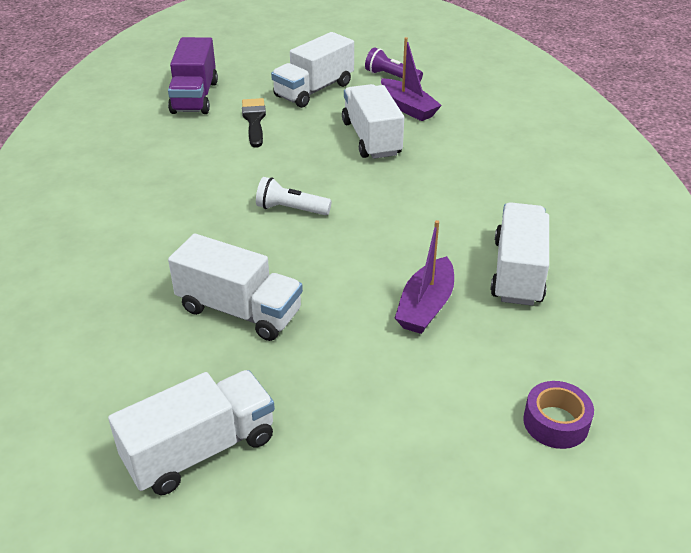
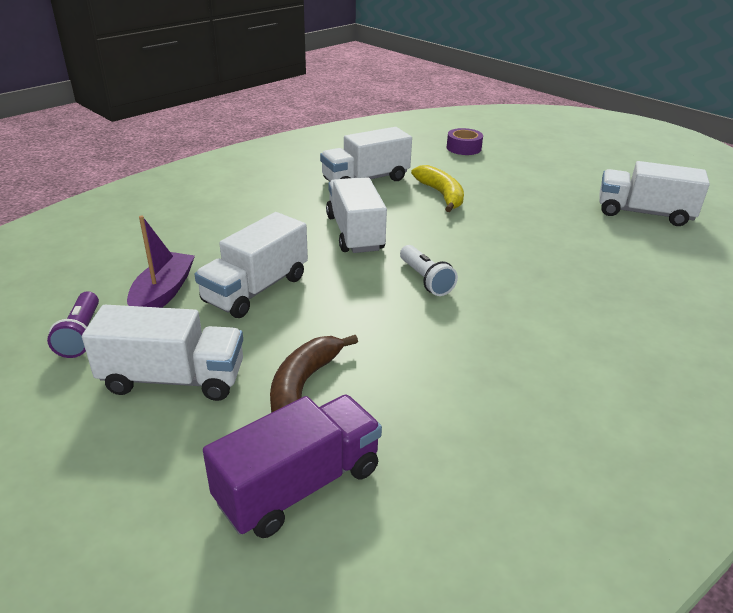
camera: 130 degrees left, 5 degrees down
white truck [168,234,303,341] -> white truck moved to [326,177,387,253]
black brush [242,98,266,148] -> brown banana [270,335,358,413]
purple boat [395,220,454,334] -> yellow banana [411,165,464,212]

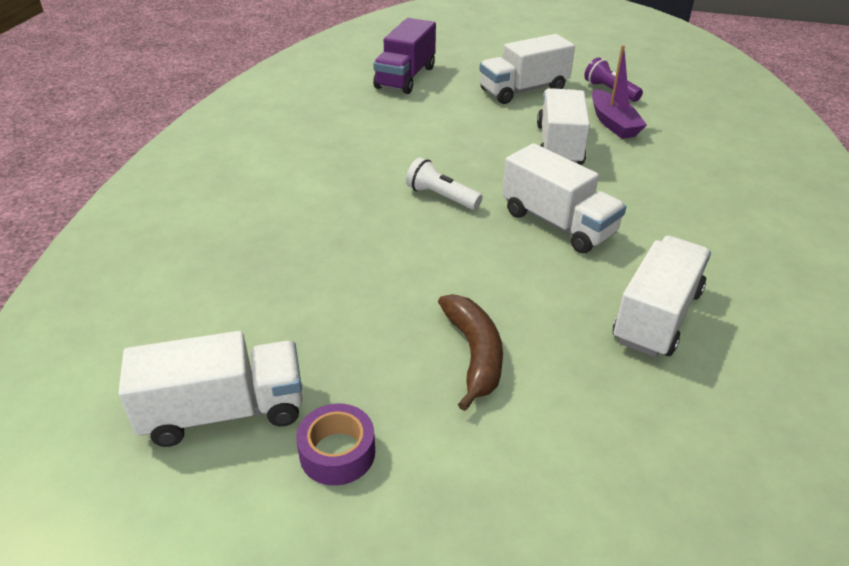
camera: 150 degrees right, 5 degrees up
brown banana [270,335,358,413] -> brown banana moved to [438,294,503,411]
yellow banana [411,165,464,212] -> none
purple tape [447,128,483,155] -> purple tape moved to [296,403,375,486]

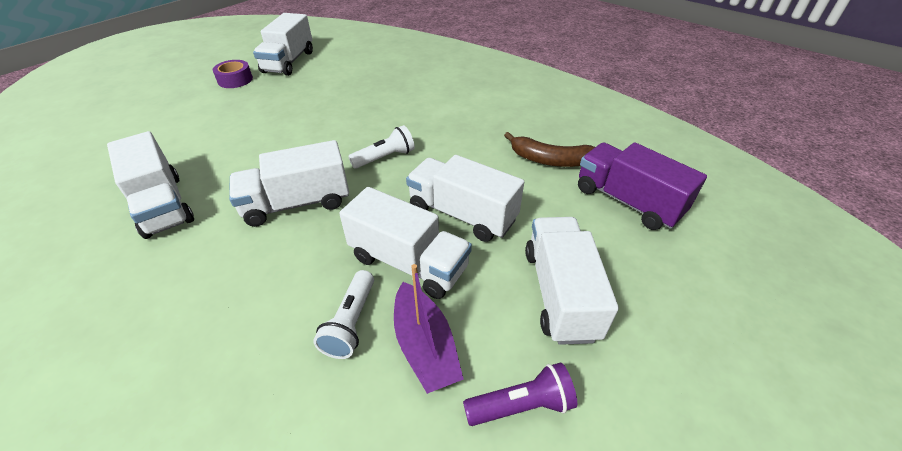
camera: 115 degrees right, 5 degrees up
brown banana [438,294,503,411] -> brown banana moved to [504,132,595,167]
purple boat [592,45,647,139] -> purple boat turned 120 degrees counterclockwise [394,264,464,394]
none -> white flashlight [313,270,374,359]
none -> white truck [406,155,524,242]

